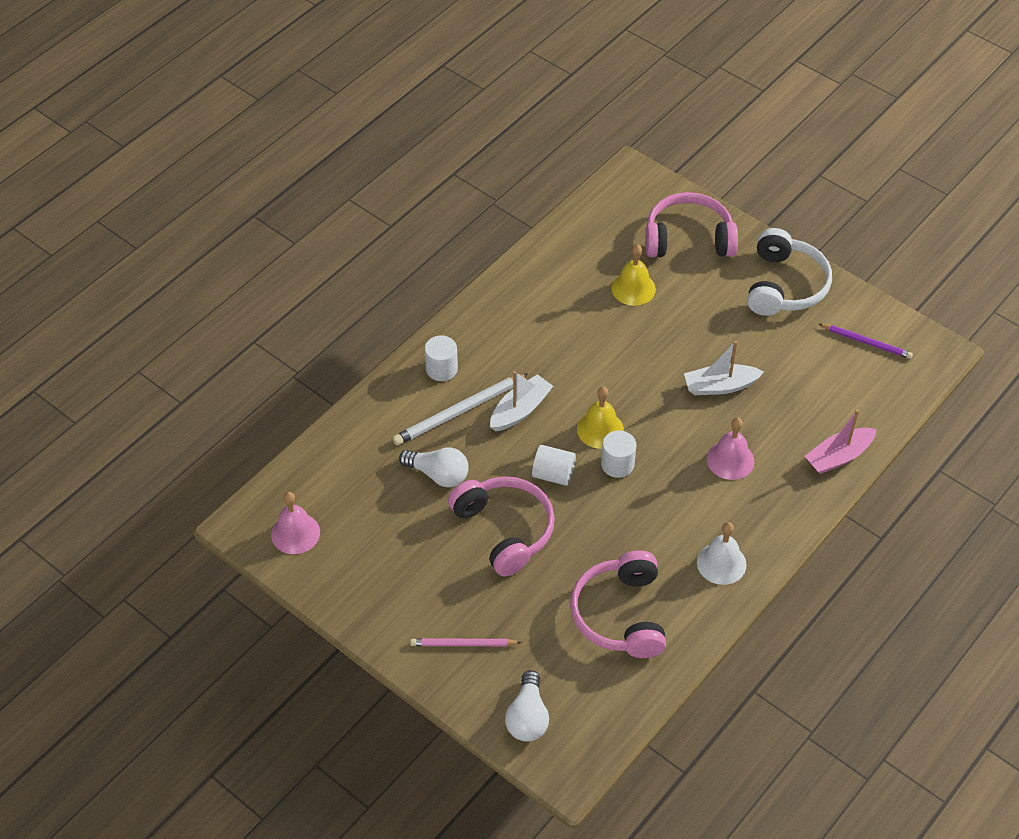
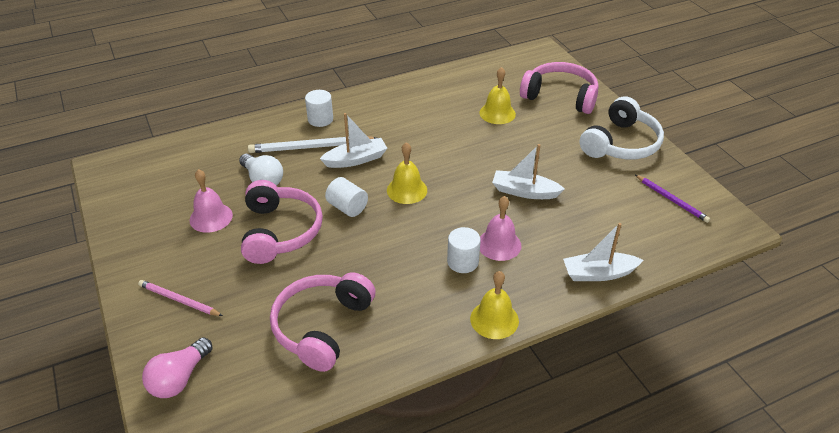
camera: 25 degrees right, 10 degrees down
pink bell [271,492,320,554] -> pink bell moved to [189,169,233,233]
white light bulb [505,670,549,741] -> pink light bulb [142,337,213,398]
white cylinder [601,430,636,478] -> white cylinder moved to [447,227,481,273]
white bell [697,522,746,585] -> none
pink boat [805,409,877,474] -> white boat [563,223,644,281]
none -> yellow bell [470,271,519,339]

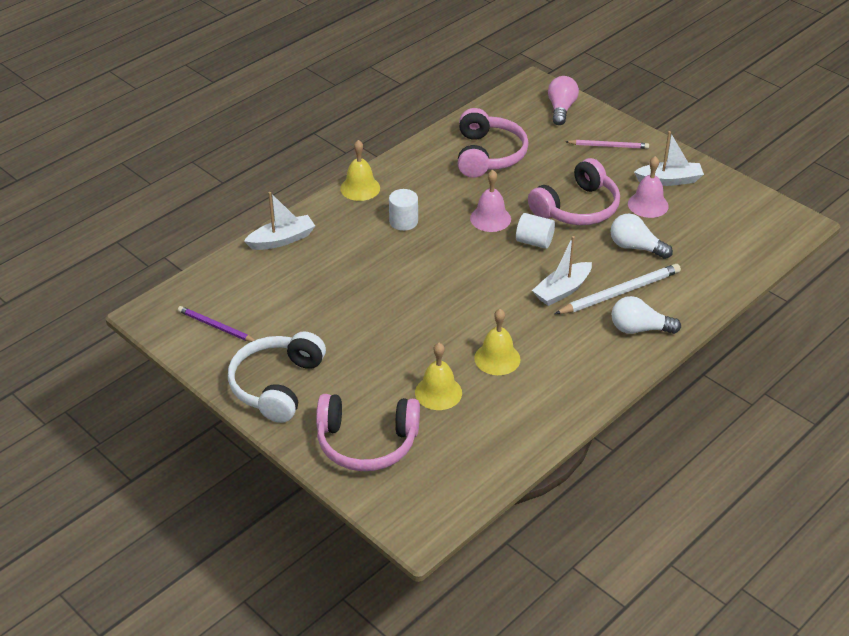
camera: 160 degrees right, 0 degrees up
pink headphones [241,180,323,264] -> pink headphones turned 105 degrees counterclockwise [528,158,620,225]
white cylinder [305,90,333,127] -> white light bulb [612,296,681,334]
yellow bell [387,142,427,204] -> yellow bell moved to [474,309,520,375]
pink bell [480,196,522,261] -> pink bell moved to [470,170,511,232]
white boat [492,144,565,199] -> white boat moved to [634,131,704,186]

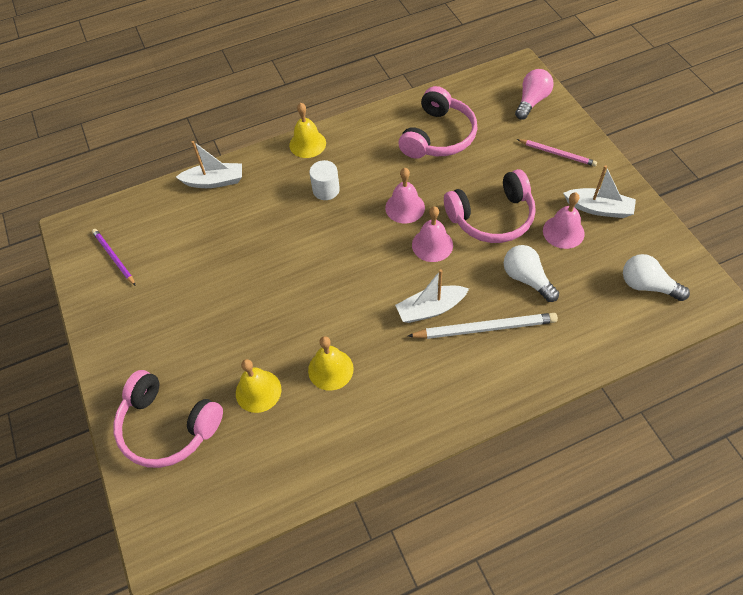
camera: 25 degrees right, 15 degrees up
white headphones [228,331,326,423] -> none
white cylinder [516,213,555,249] -> pink bell [412,206,453,262]
white light bulb [612,296,681,334] -> white light bulb moved to [623,254,690,301]

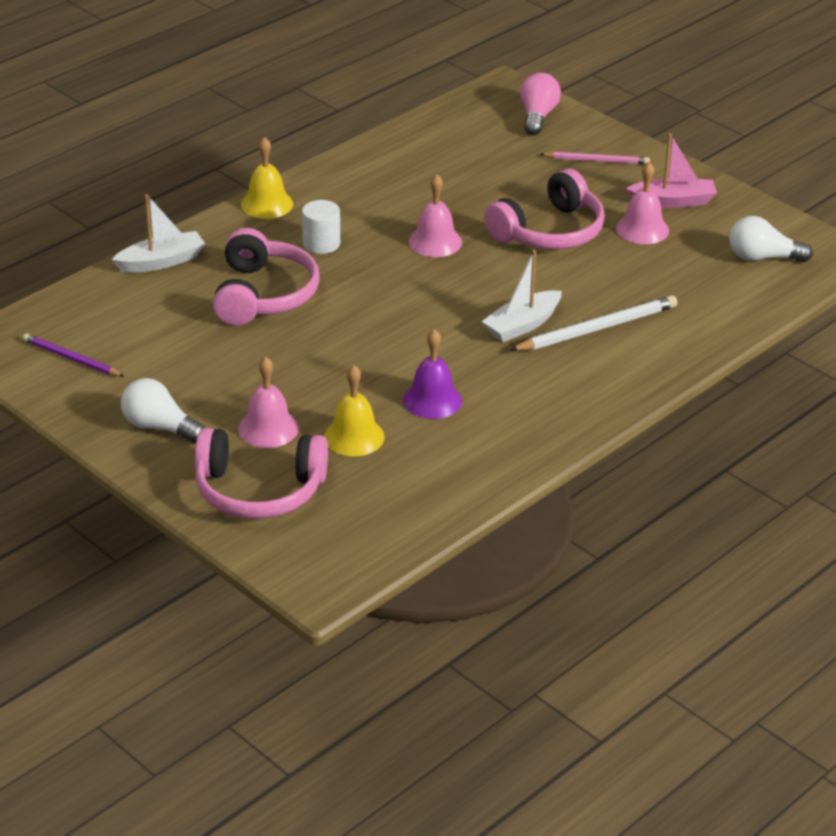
camera: 25 degrees left, 20 degrees down
yellow bell [308,336,354,391] -> purple bell [403,329,462,419]
pink headphones [399,86,478,159] -> pink headphones moved to [213,228,320,326]
pink bell [412,206,453,262] -> pink bell moved to [238,357,299,448]
white light bulb [504,245,559,302] -> white light bulb moved to [121,378,205,444]
white boat [563,165,636,218] -> pink boat [626,134,717,208]

